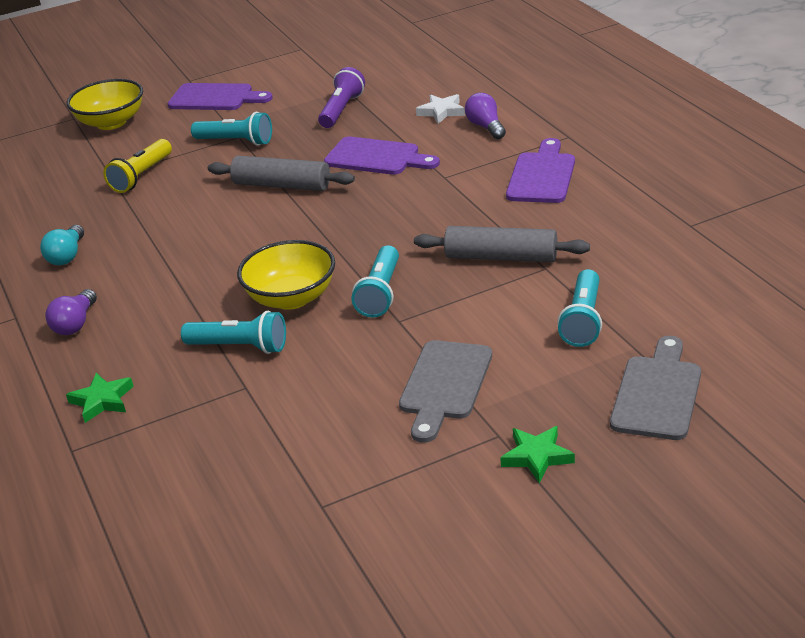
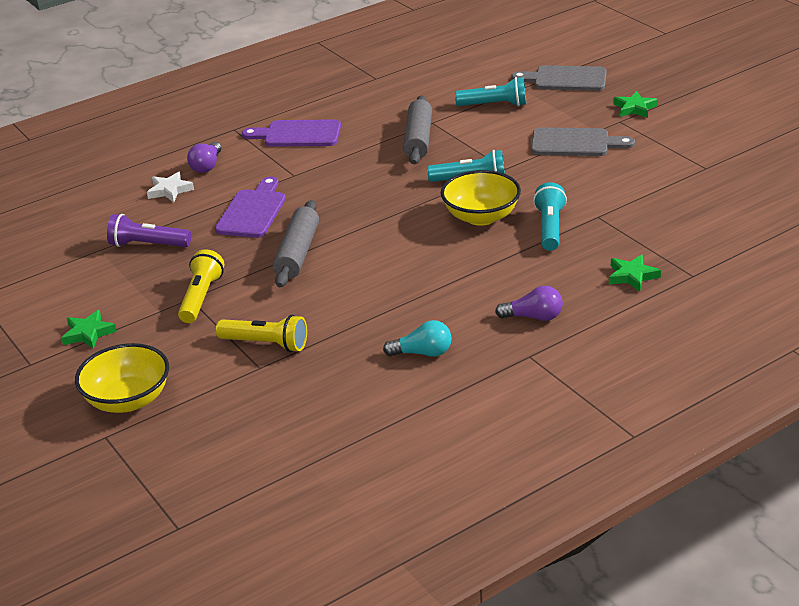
camera: 100 degrees left, 0 degrees up
purple cutting board [167,83,273,110] -> green star [61,310,117,349]
turquoise flashlight [191,112,272,146] -> yellow flashlight [178,249,224,323]
purple light bulb [465,93,506,139] -> purple light bulb turned 45 degrees counterclockwise [187,142,221,173]

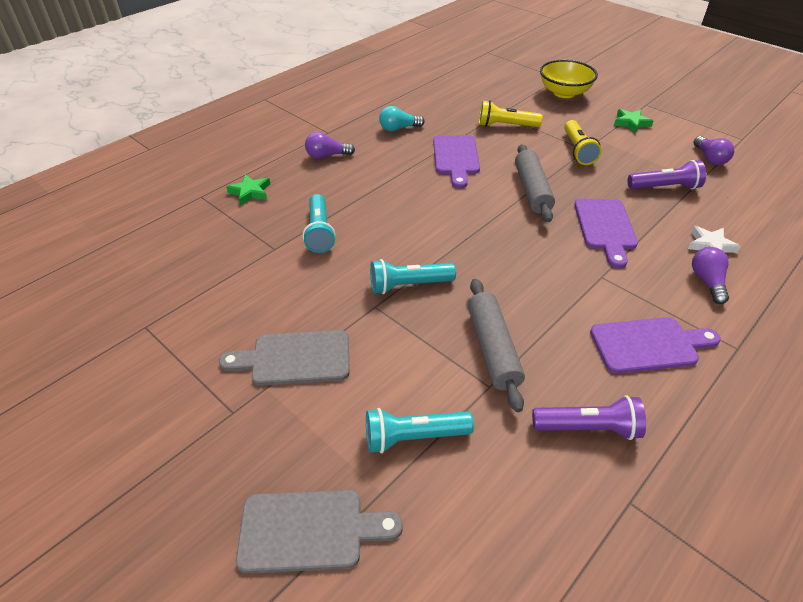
camera: 165 degrees right, 10 degrees up
yellow bowl [441,170,521,226] -> none
green star [613,91,658,118] -> none
none -> purple cutting board [433,135,480,188]
none -> purple flashlight [532,395,646,440]
none -> purple light bulb [694,136,734,165]

